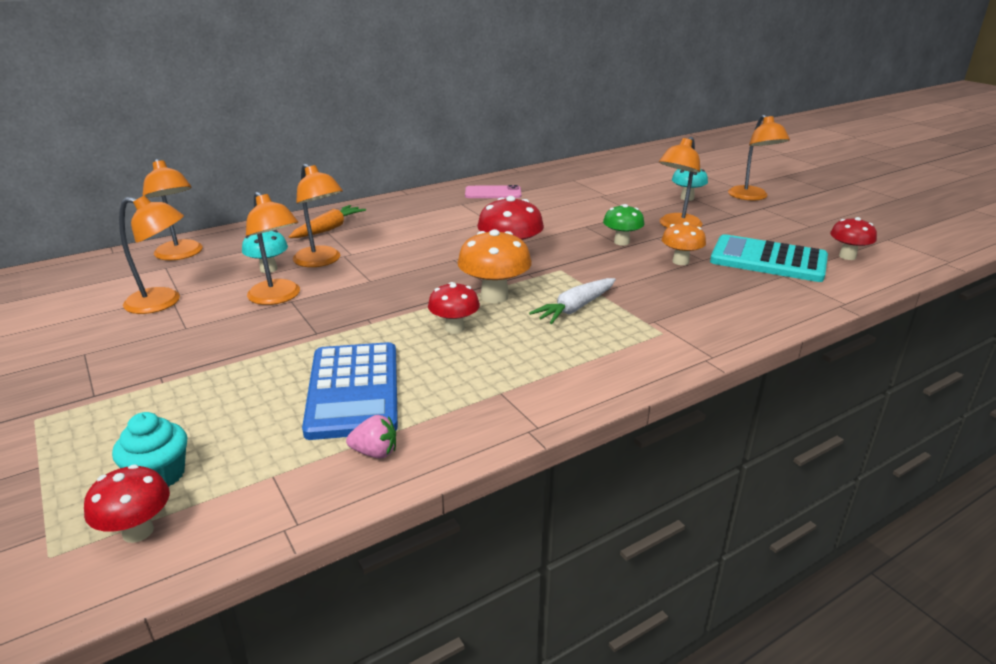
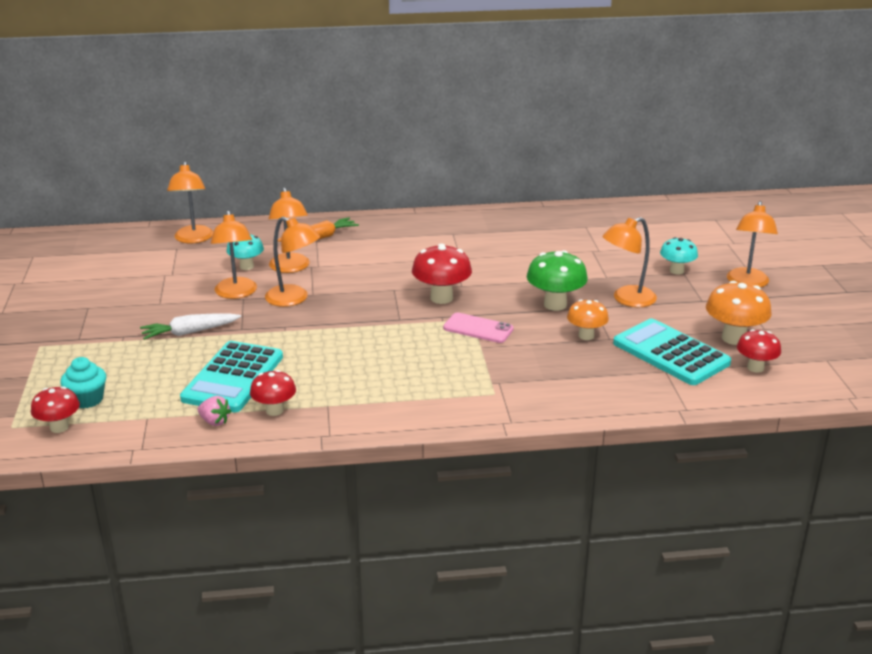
camera: 25 degrees right, 0 degrees up
orange lamp [119,195,184,314] -> orange lamp moved to [265,217,320,307]
blue calculator [302,342,398,440] -> turquoise calculator [180,341,283,412]
red mushroom [428,282,480,334] -> red mushroom moved to [250,370,296,416]
orange mushroom [457,229,532,303] -> orange mushroom moved to [706,281,772,345]
pink phone [465,185,521,198] -> pink phone moved to [443,313,514,343]
white carrot [529,278,616,324] -> white carrot moved to [140,314,241,340]
green mushroom [603,204,645,246] -> green mushroom [527,250,588,311], size x1.53

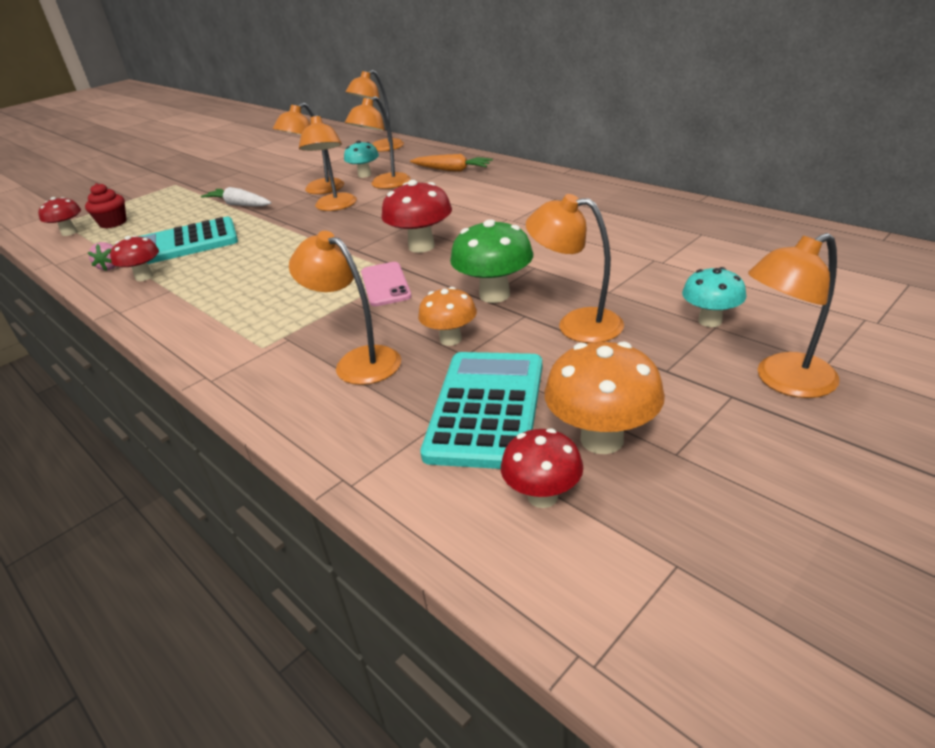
camera: 55 degrees right, 5 degrees up
turquoise cupcake [60,357,106,409] -> red cupcake [85,183,127,228]
none -> orange lamp [289,231,401,385]

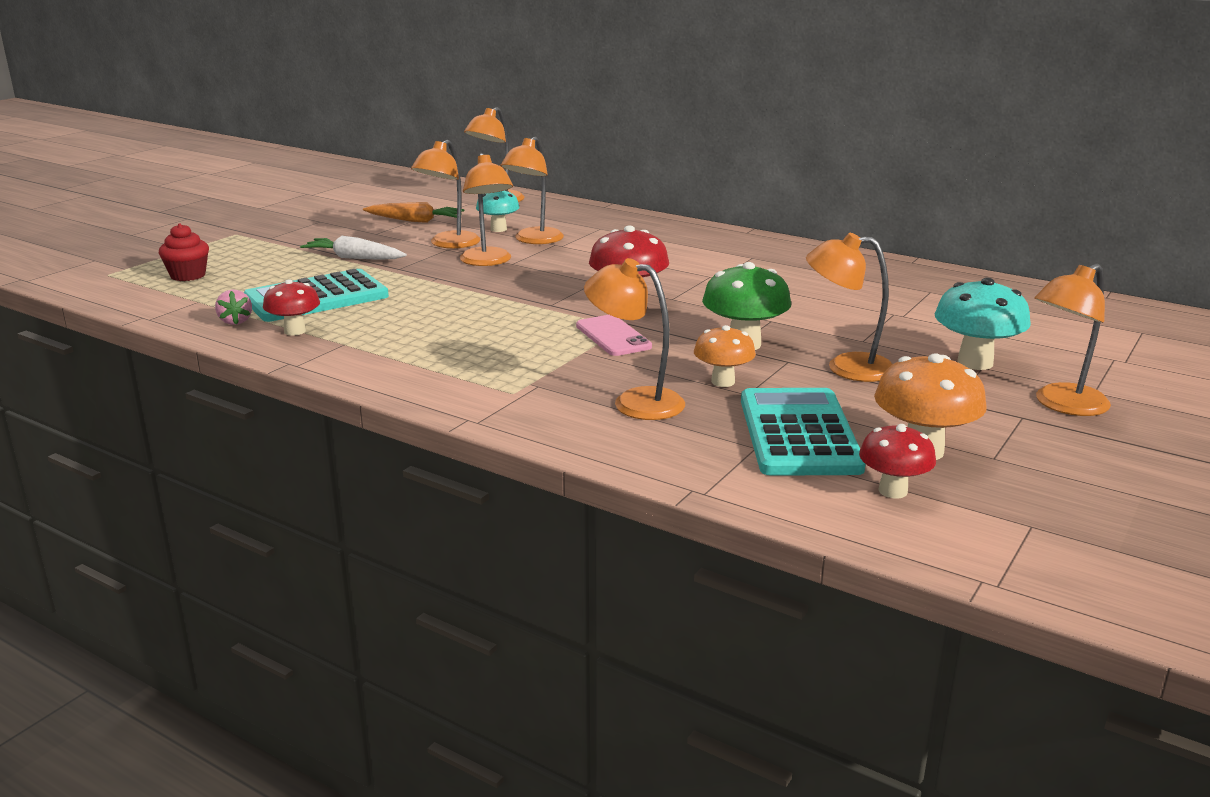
camera: 15 degrees left, 10 degrees down
red mushroom [38,197,81,236] -> none
orange carrot [410,154,493,172] -> orange carrot moved to [363,202,464,223]
turquoise mushroom [682,267,746,327] -> turquoise mushroom [935,277,1031,370], size x1.53

